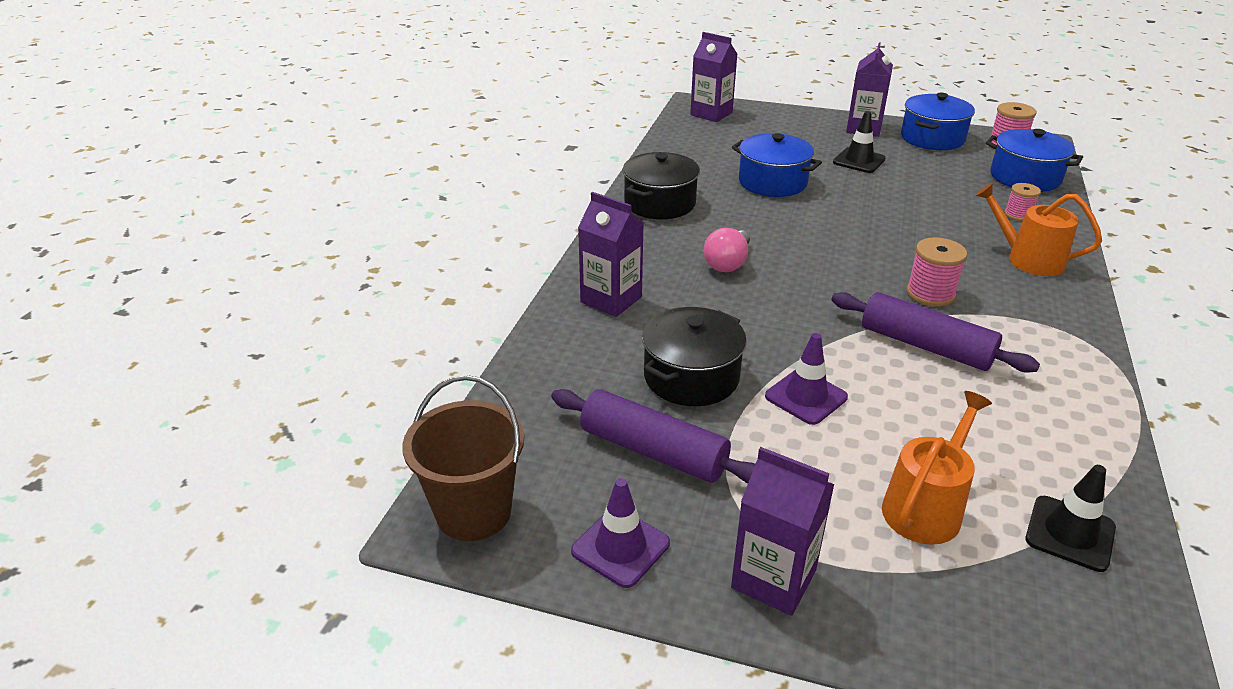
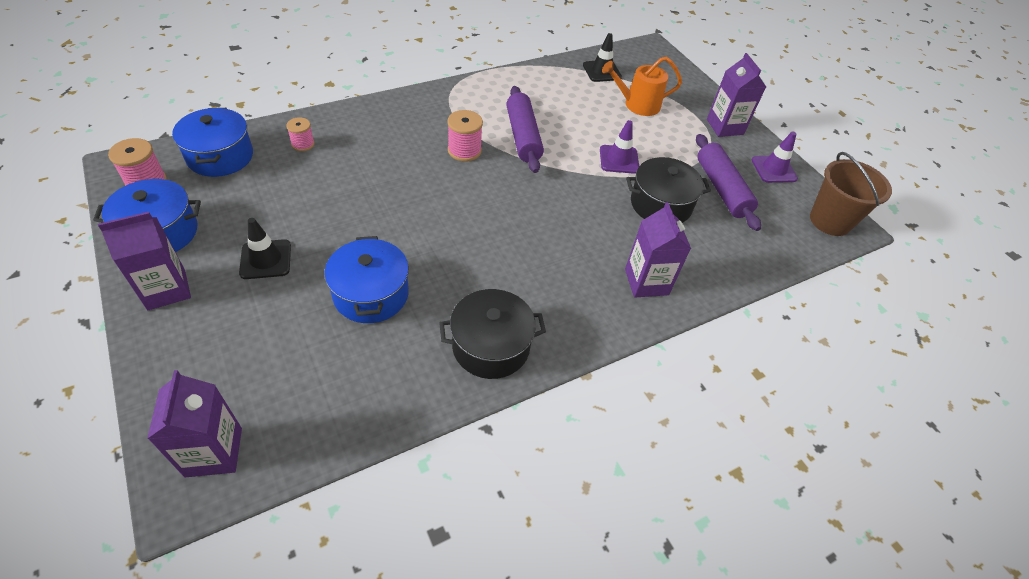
camera: 140 degrees left, 15 degrees up
pink light bulb [704,228,750,272] -> none
orange watering can [975,183,1102,276] -> none

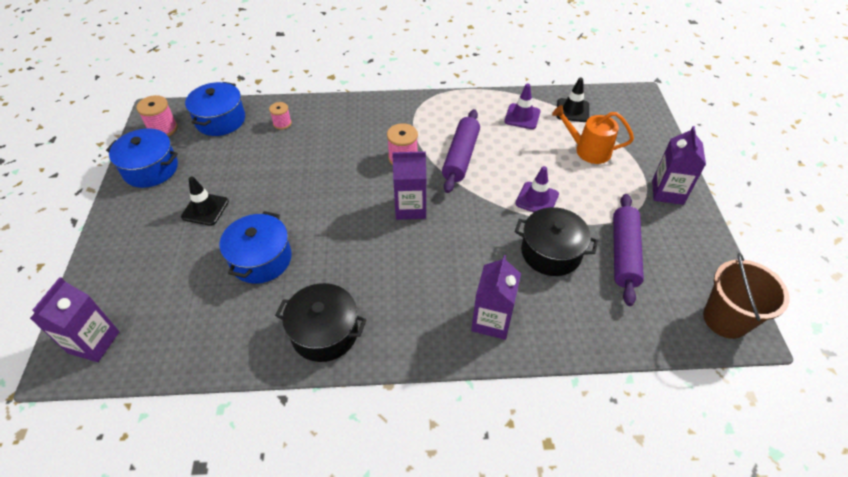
camera: 30 degrees right, 0 degrees up
purple carton [98,212,191,310] -> purple carton moved to [392,151,426,220]
purple traffic cone [752,131,798,183] -> purple traffic cone moved to [504,84,541,129]

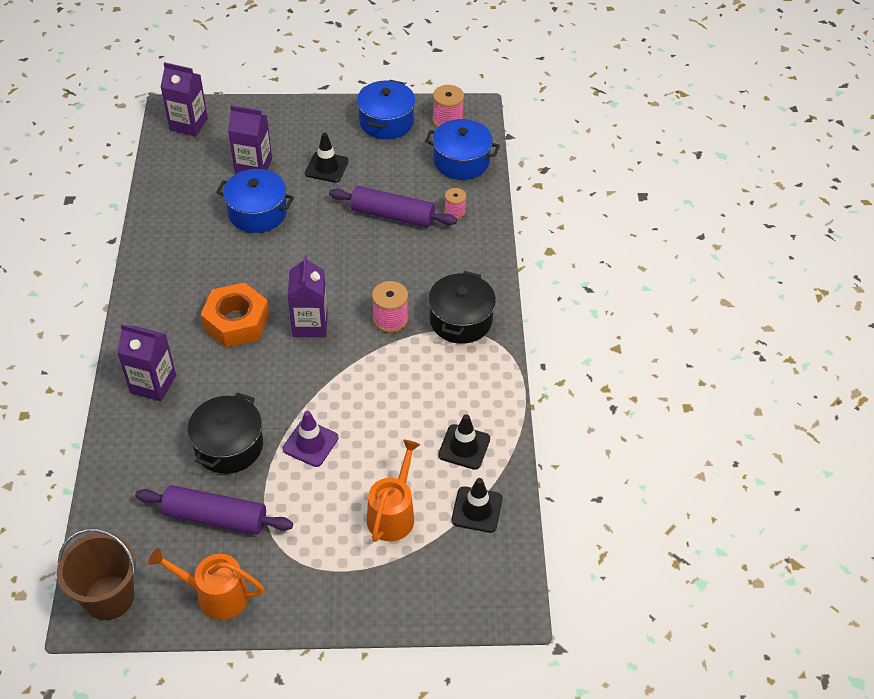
camera: 90 degrees right, 0 degrees up
black pot [275,283,367,362] -> black pot moved to [428,271,496,344]
purple rolling pin [442,109,480,193] -> purple rolling pin moved to [329,186,457,228]
purple traffic cone [504,84,541,129] -> black traffic cone [438,414,490,470]
purple carton [652,126,706,205] -> purple carton moved to [228,105,272,174]
none -> orange watering can [148,548,264,620]
none -> orange nut [200,283,269,347]

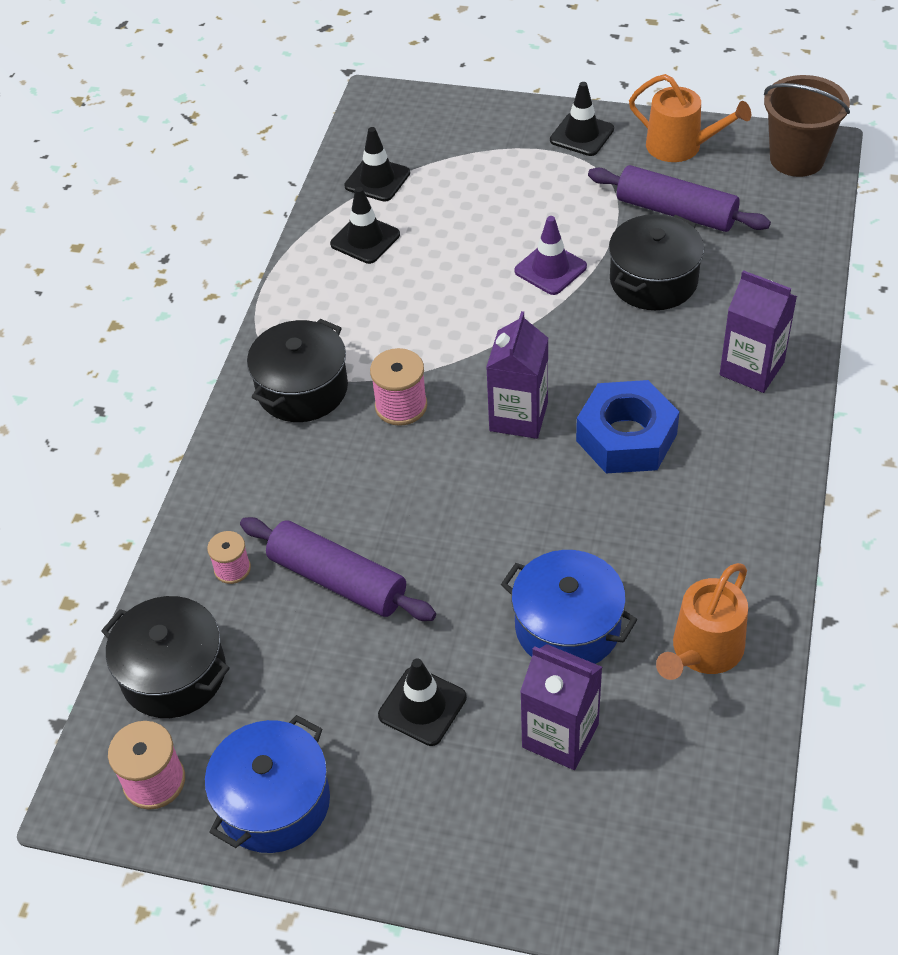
camera: 160 degrees left, 0 degrees up
purple carton [161,62,208,136] -> none
orange nut [200,283,269,347] -> blue nut [576,380,680,473]
orange watering can [367,440,420,542] -> orange watering can moved to [656,563,748,680]
blue pot [425,119,500,180] -> black pot [101,596,230,718]
none -> black traffic cone [550,82,614,156]

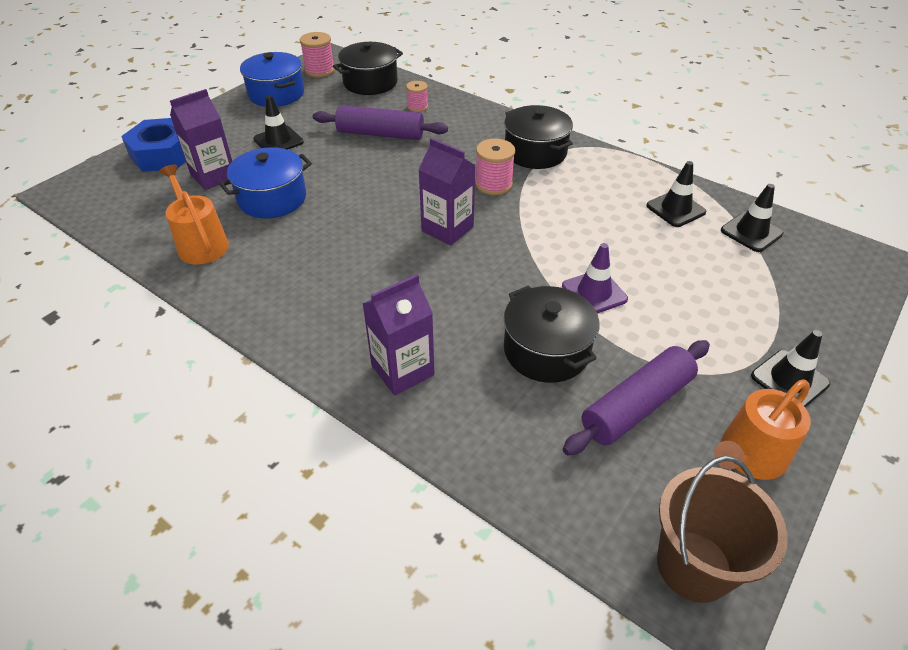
camera: 110 degrees right, 5 degrees down
purple rolling pin [240,517,436,621] -> purple rolling pin turned 45 degrees clockwise [313,105,448,140]
blue nut [576,380,680,473] -> blue nut moved to [121,118,186,172]

